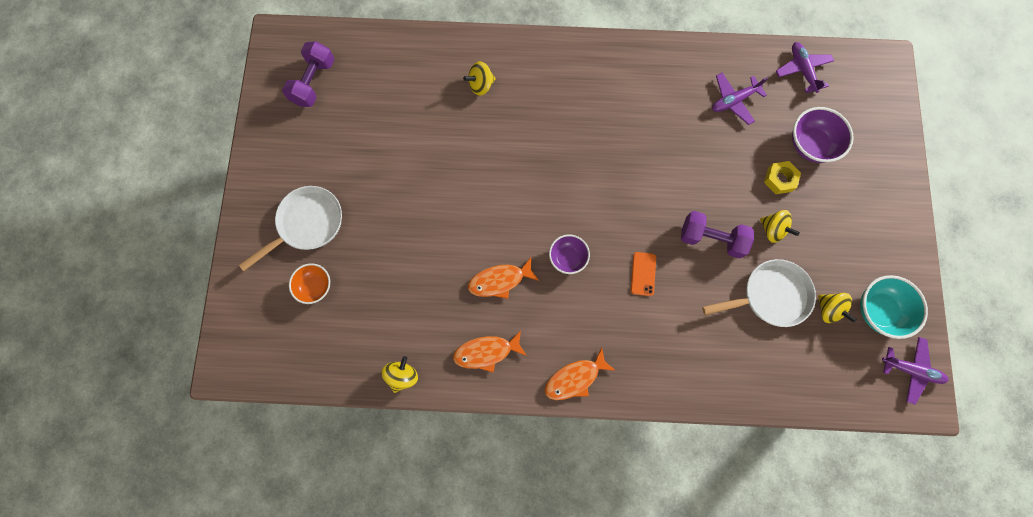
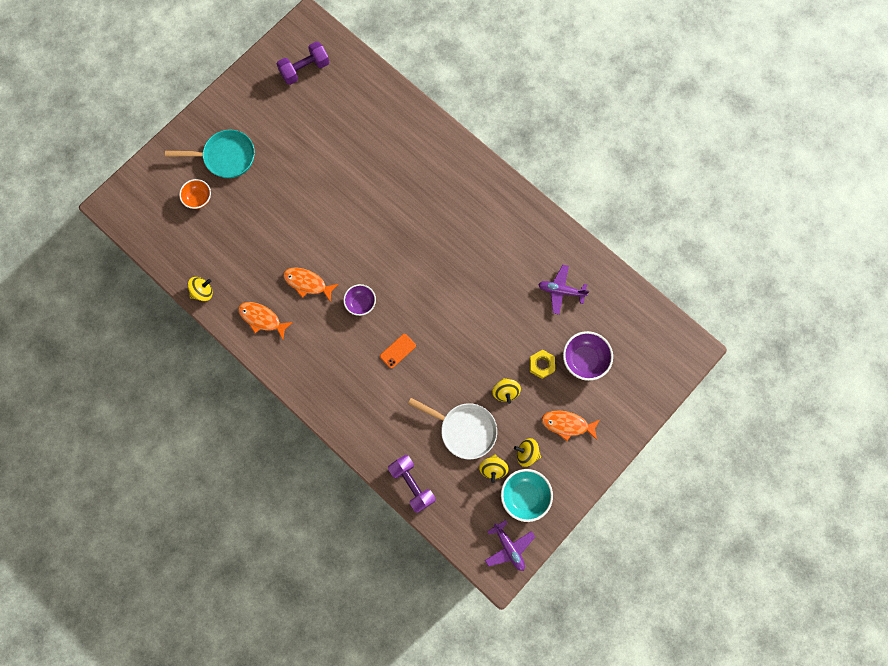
camera: 40 degrees right, 0 degrees up
white pan [239,186,342,271] -> turquoise pan [165,129,255,178]
yellow spinning top [463,61,496,96] -> yellow spinning top moved to [514,438,541,467]
orange fish [545,348,616,400] -> orange fish moved to [542,410,600,441]
purple dumbbell [681,211,754,258] -> purple dumbbell moved to [388,455,436,513]
purple plane [776,42,834,93] -> none

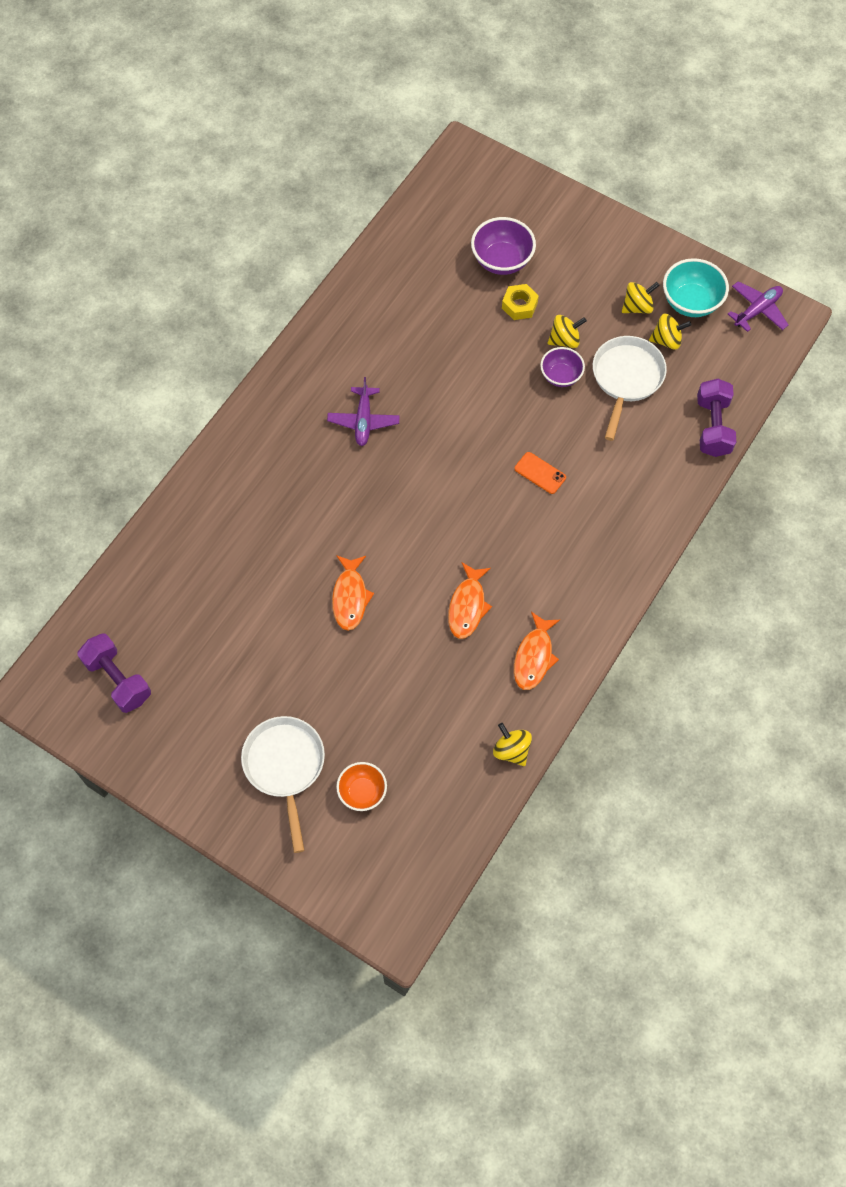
camera: 100 degrees left, 10 degrees down
turquoise pan [165,129,255,178] -> white pan [241,716,325,853]
purple bowl [343,284,376,316] -> purple bowl moved to [540,347,585,387]
purple dumbbell [388,455,436,513] -> purple dumbbell turned 45 degrees counterclockwise [697,379,736,457]
yellow spinning top [514,438,541,467] -> yellow spinning top turned 120 degrees counterclockwise [622,282,660,314]
purple plane [538,265,589,315] -> purple plane moved to [327,377,400,446]
orange fish [542,410,600,441] -> orange fish moved to [332,555,374,631]

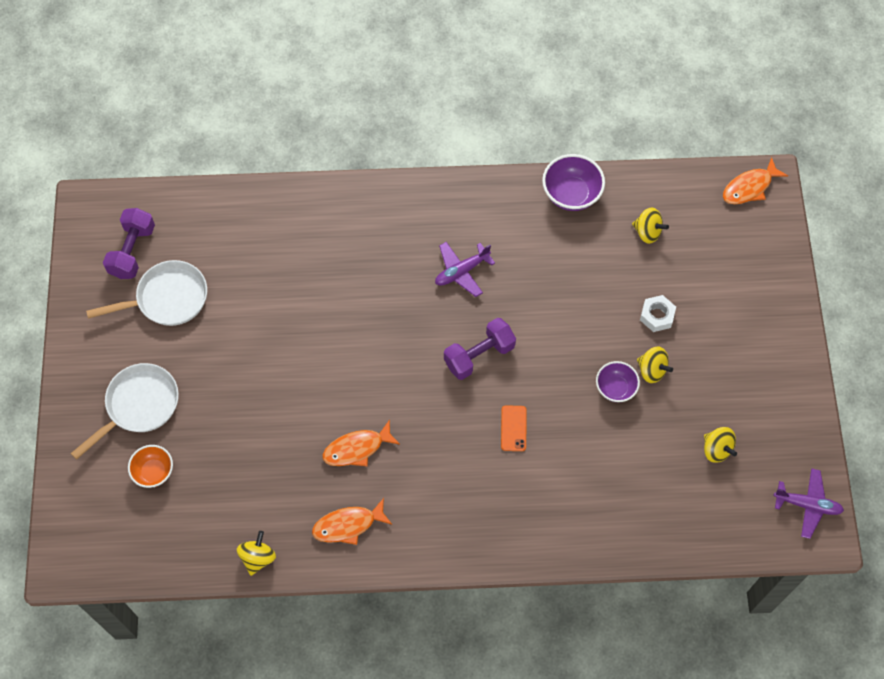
camera: 55 degrees right, 0 degrees up
orange fish [332,555,374,631] -> orange fish moved to [723,157,788,204]
purple bowl [471,217,536,275] -> purple bowl moved to [542,154,605,211]
yellow nut [502,284,539,320] -> white nut [640,295,676,332]
white pan [593,336,667,441] -> white pan moved to [86,260,207,326]
yellow spinning top [622,282,660,314] -> yellow spinning top moved to [632,207,669,244]
turquoise bowl [663,258,729,317] -> none
purple dumbbell [697,379,736,457] -> purple dumbbell moved to [444,318,516,380]

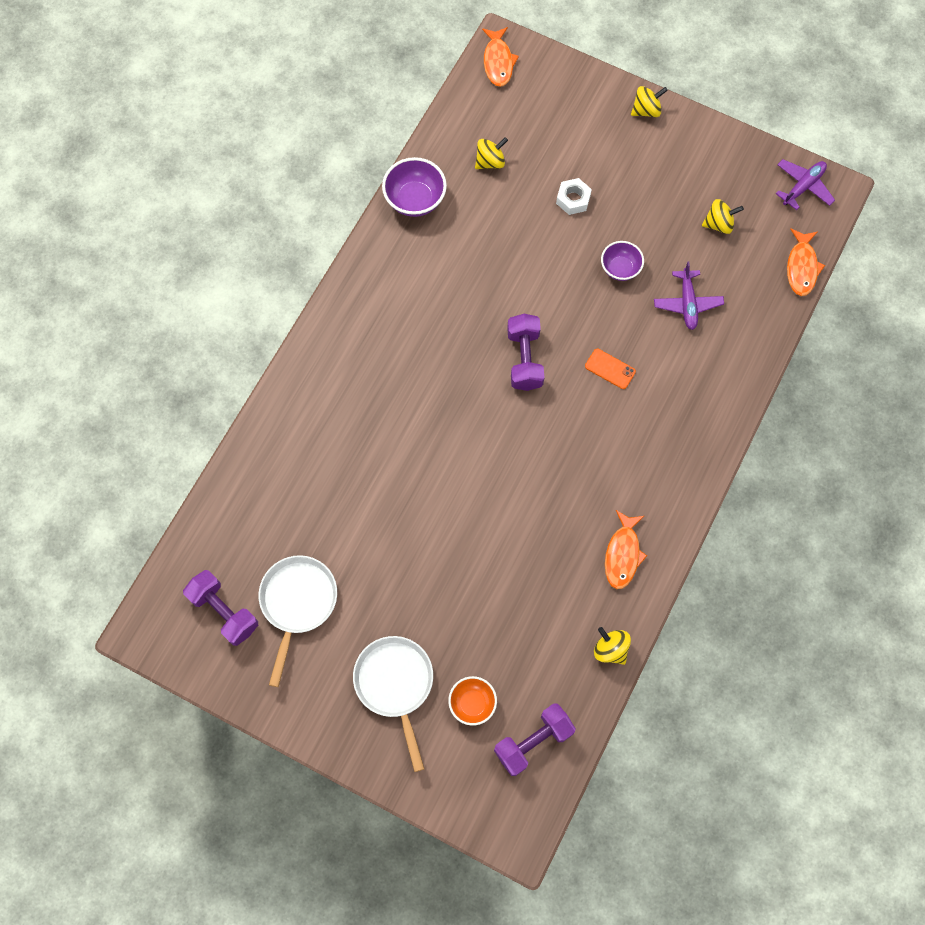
camera: 60 degrees left, 5 degrees up
orange fish [322,420,400,466] -> orange fish moved to [787,229,825,296]
purple plane [435,242,495,297] -> purple plane moved to [654,261,724,330]
yellow spinning top [637,346,673,383] -> yellow spinning top moved to [631,86,668,117]
none -> purple dumbbell [494,703,576,776]

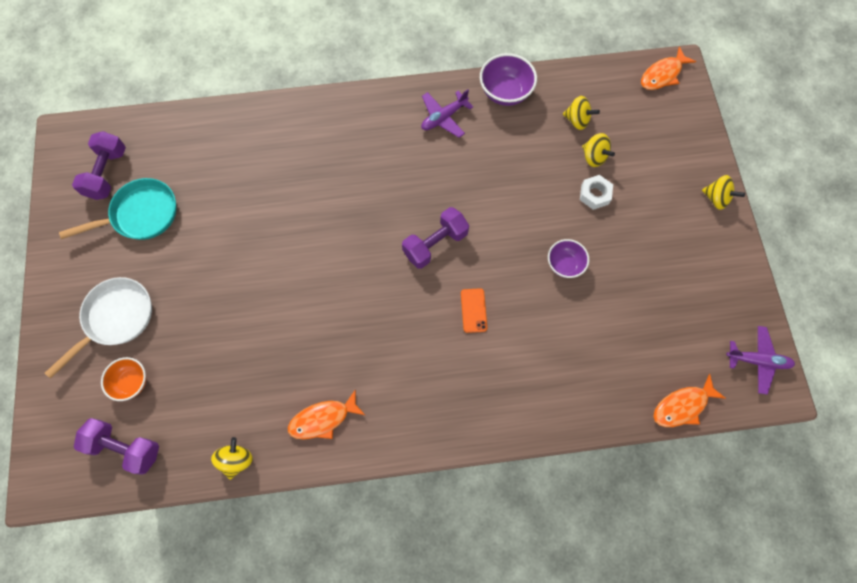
camera: 55 degrees right, 0 degrees up
white pan [259,555,337,687] -> turquoise pan [59,178,176,240]
purple plane [654,261,724,330] -> purple plane moved to [421,89,473,138]
yellow spinning top [702,199,744,234] -> yellow spinning top moved to [582,133,615,167]

